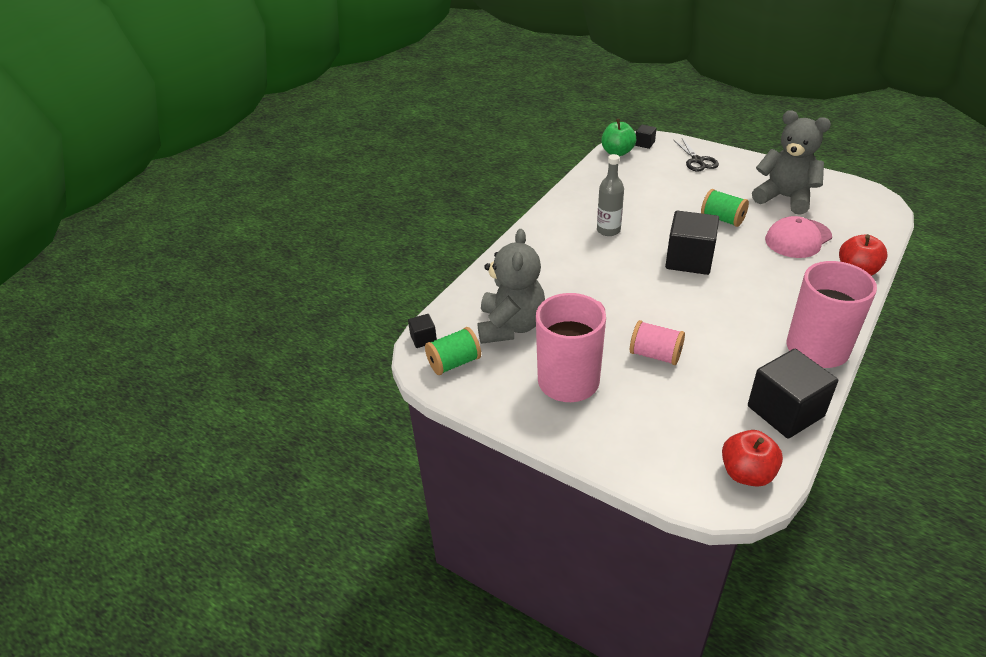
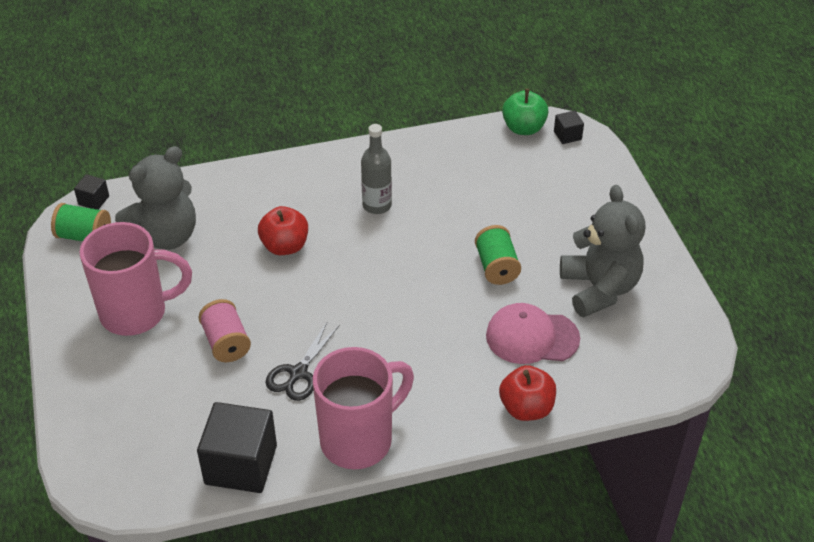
camera: 40 degrees right, 5 degrees up
black cube [665,211,719,275] -> none
black scissors [674,138,719,171] -> black scissors moved to [265,322,339,401]
red apple [722,430,783,487] -> red apple moved to [258,206,308,255]

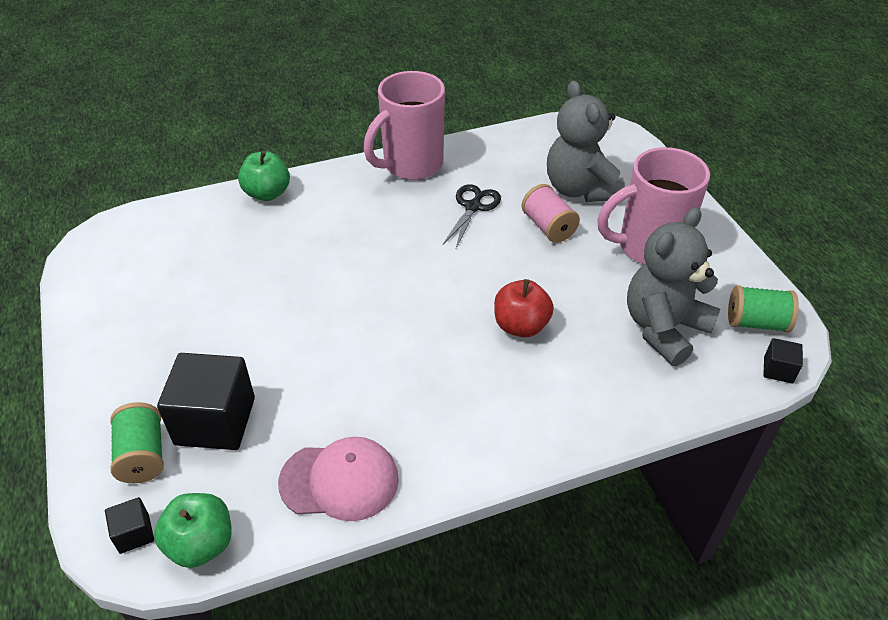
camera: 175 degrees right, 0 degrees up
black cube [197,402,277,493] -> black cube moved to [157,353,255,450]
grey bottle [361,124,392,214] -> none
green spool [475,225,521,285] -> green spool moved to [110,402,164,483]
pink cap [486,303,580,364] -> pink cap moved to [278,437,399,521]
red apple [499,365,556,421] -> green apple [238,151,290,201]
grey teddy bear [560,185,645,317] -> grey teddy bear moved to [547,80,625,202]

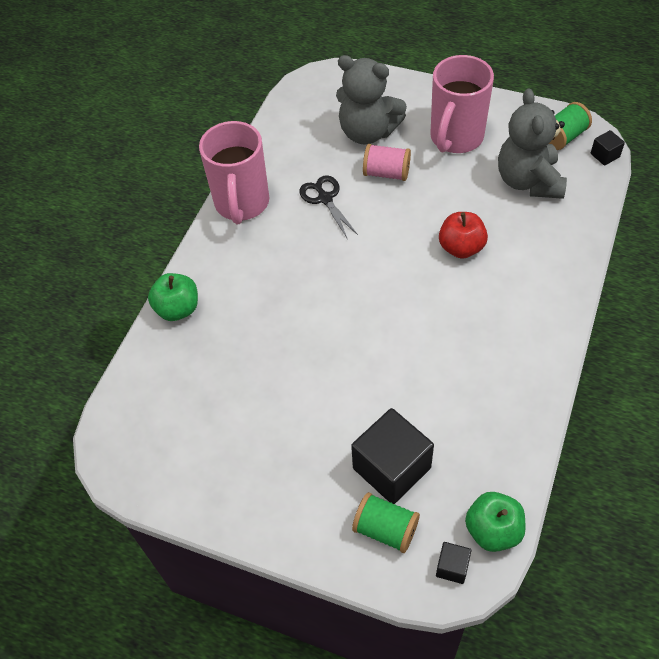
camera: 45 degrees left, 10 degrees up
pink cap [278,437,399,521] -> none

